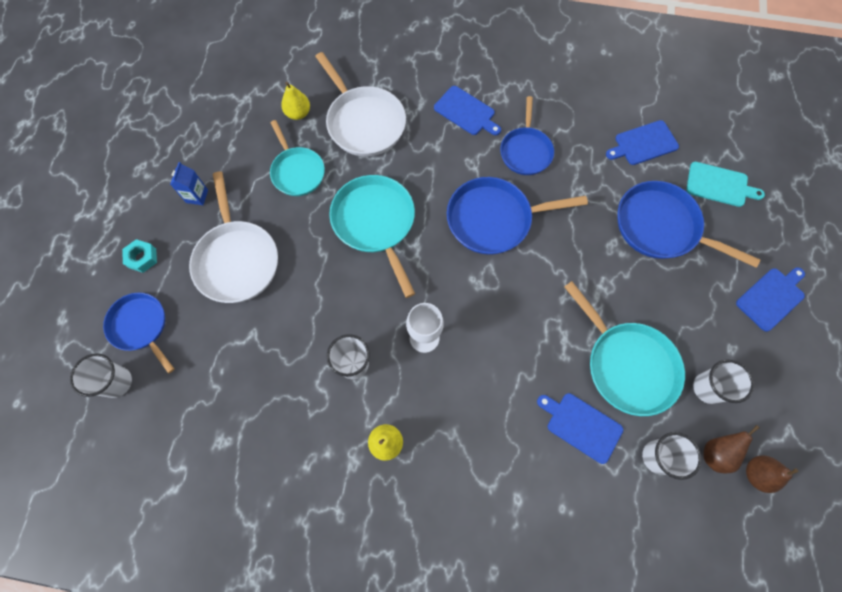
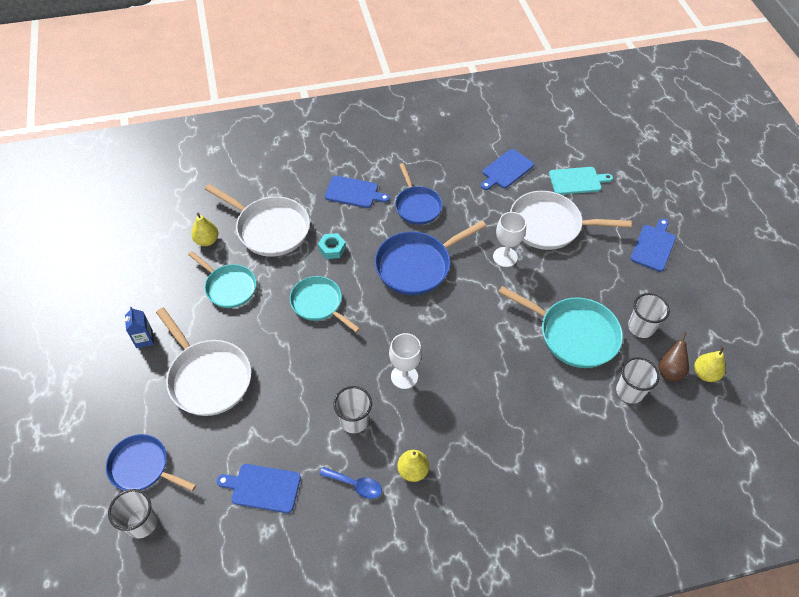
camera: 25 degrees left, 15 degrees down
turquoise nut [122,239,157,273] -> turquoise nut moved to [318,233,346,259]
turquoise pan [329,175,415,298] -> turquoise pan [290,276,360,333], size x0.67
blue cutting board [537,393,623,464] -> blue cutting board moved to [217,464,301,513]
blue pan [618,181,760,268] -> white pan [510,191,632,250]
brown pear [746,455,799,493] -> yellow pear [694,346,726,382]
none -> blue spoon [319,467,382,499]
none -> white goblet [493,212,526,267]

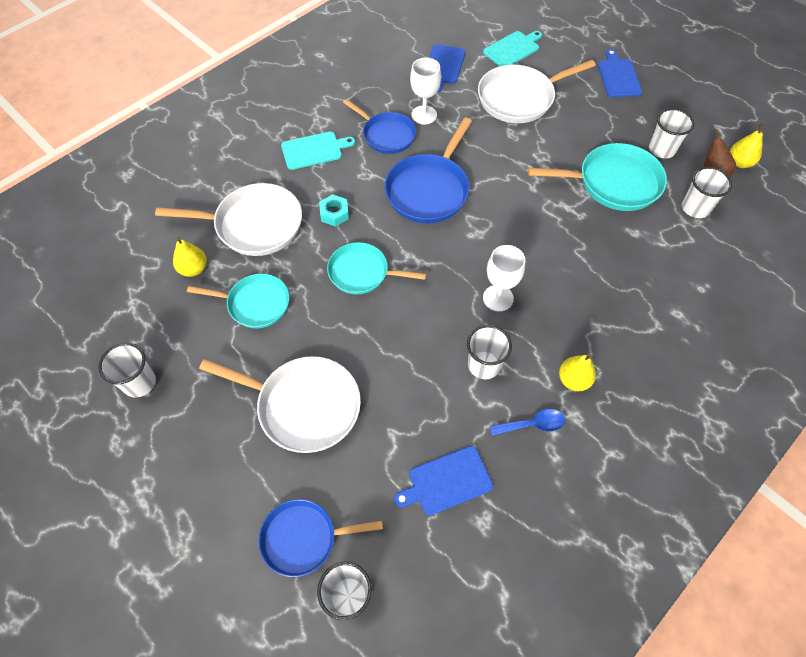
camera: 30 degrees left, 5 degrees up
blue carton [125,307,154,348] -> none
blue cutting board [325,175,390,208] -> turquoise cutting board [281,131,355,170]
white goblet [493,212,526,267] -> white goblet moved to [410,58,441,125]
none -> white cup [98,343,156,397]

